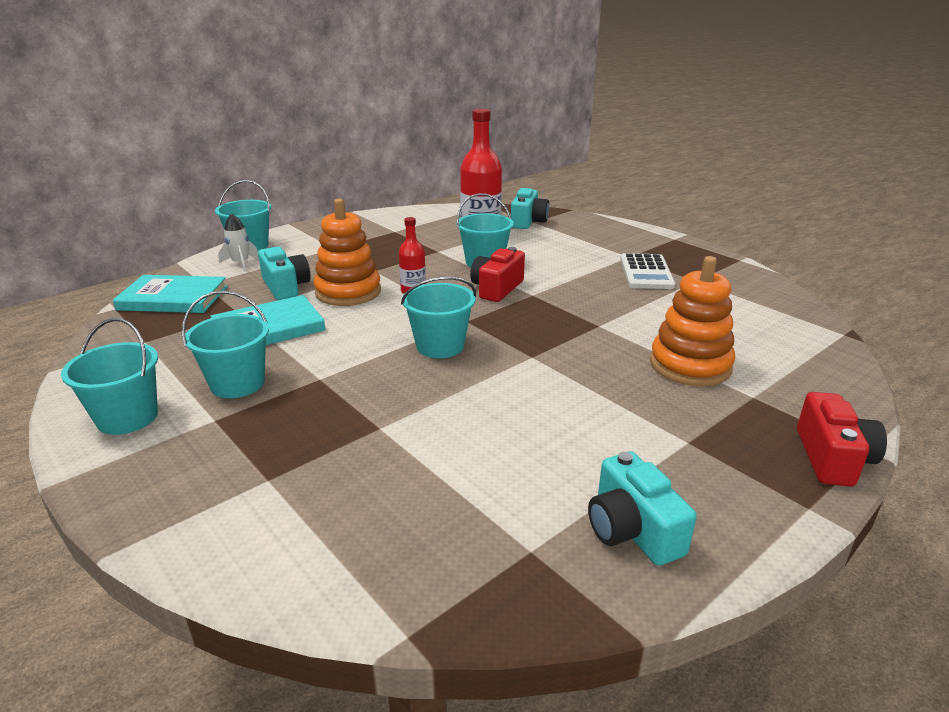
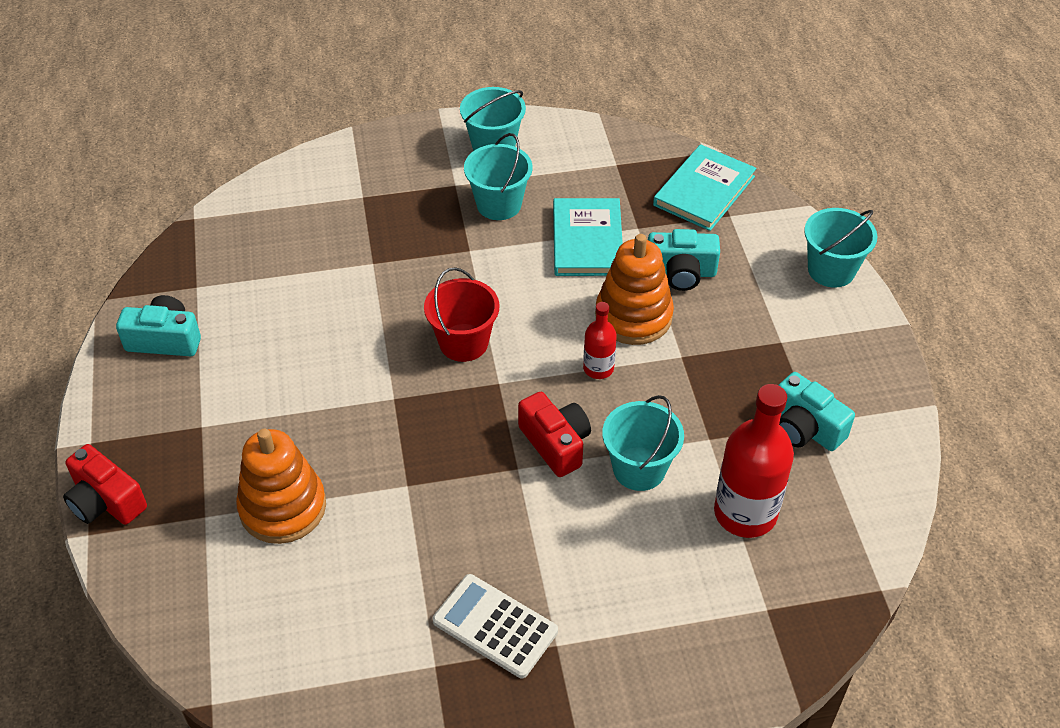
camera: 120 degrees right, 20 degrees up
white rocket [218,213,258,272] -> none
turquoise bucket [401,277,476,358] -> red bucket [424,267,499,362]
turquoise camera [511,188,549,229] -> turquoise camera moved to [778,372,855,451]

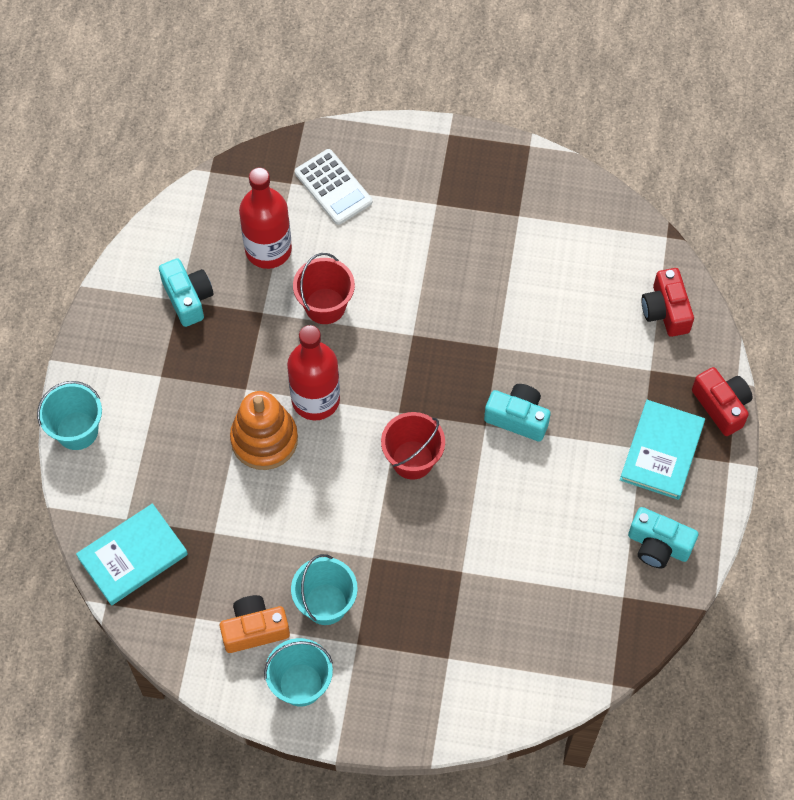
camera: 160 degrees left, 15 degrees up
orange stacking toy [236,429,326,544] -> none
white calculator [433,574,558,678] -> white calculator moved to [295,149,372,225]
red camera [518,392,591,477] -> red camera moved to [641,268,694,337]
turquoise book [553,198,623,276] -> turquoise book moved to [620,400,705,500]
red bottle [583,302,617,379] -> red bottle [287,325,340,420], size x1.89
turquoise bucket [602,395,684,491] -> red bucket [293,253,355,324]
turquoise camera [648,229,720,291] -> turquoise camera moved to [484,384,551,442]
none -> orange camera [220,595,290,653]

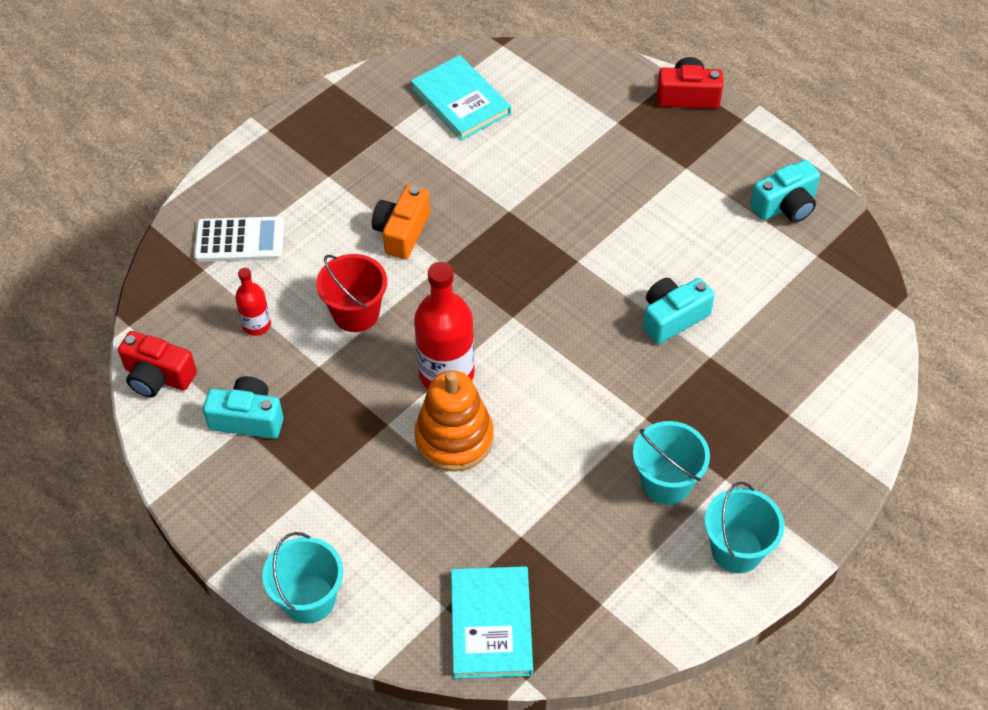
camera: 55 degrees left, 10 degrees down
orange camera [220,595,290,653] -> orange camera moved to [372,185,430,259]
red bottle [239,168,292,269] -> red bottle [235,268,271,336], size x0.53
red bucket [381,412,445,480] -> none
turquoise camera [484,384,551,442] -> turquoise camera moved to [643,278,715,344]
turquoise book [620,400,705,500] -> turquoise book moved to [411,55,511,140]
red camera [641,268,694,337] -> red camera moved to [118,331,197,398]

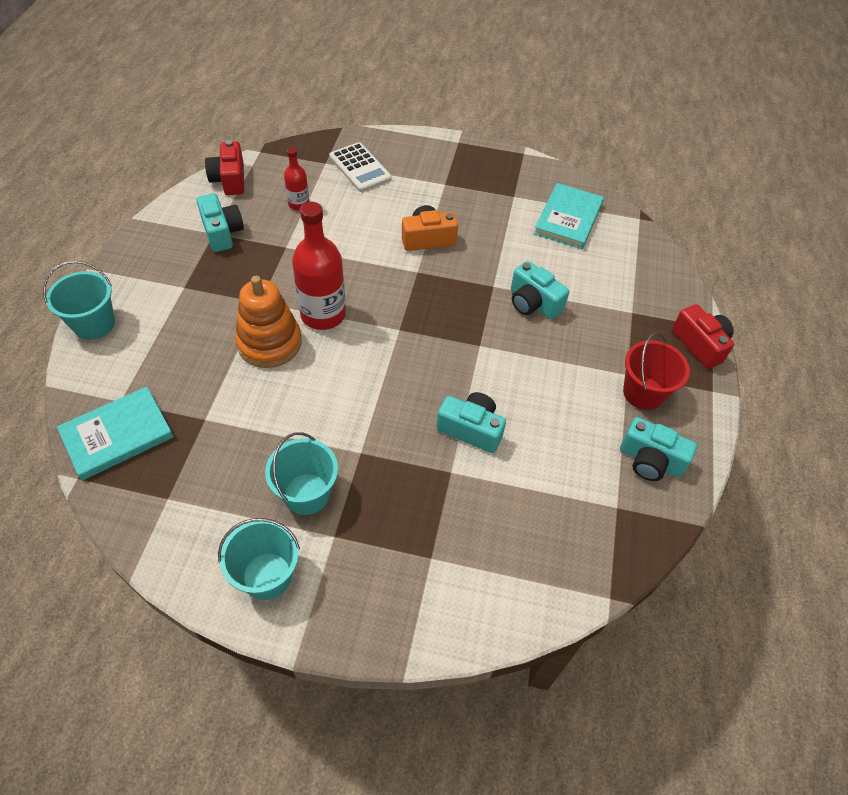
camera: 55 degrees right, 0 degrees up
red bucket [316,254,387,332] -> red bucket moved to [623,332,690,410]
none -> turquoise camera [511,261,569,319]

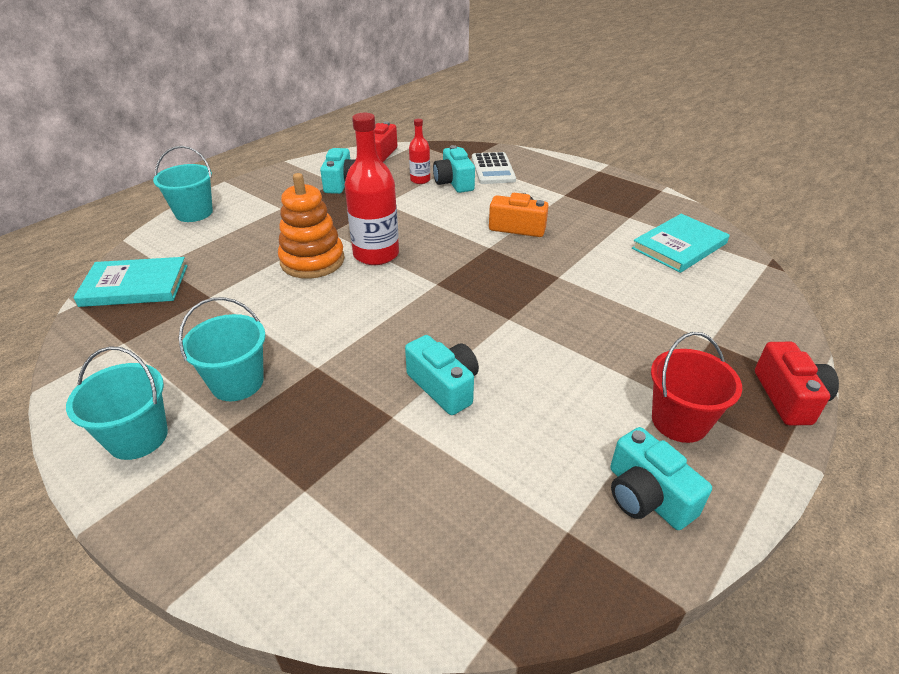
camera: 30 degrees right, 15 degrees down
turquoise camera [511,261,569,319] -> turquoise camera moved to [433,145,475,193]

